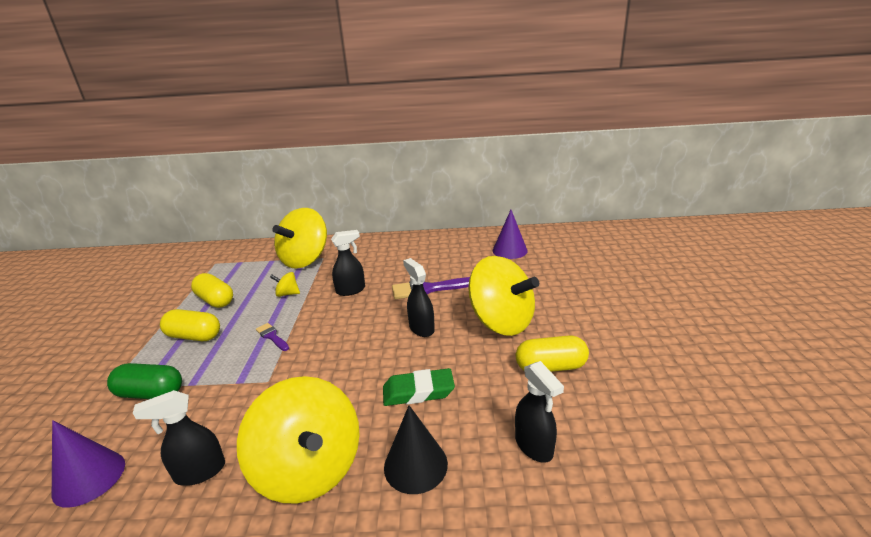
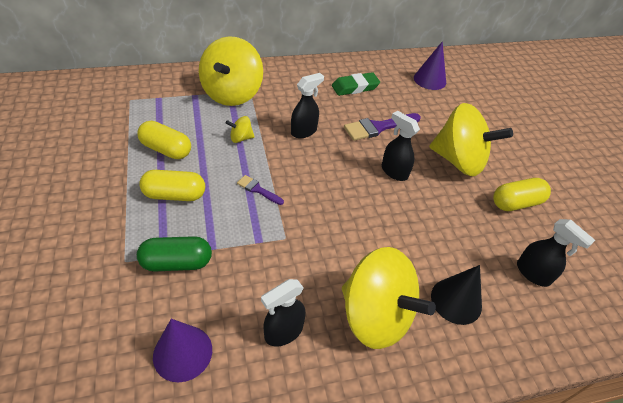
camera: 20 degrees left, 20 degrees up
green eraser [383,368,455,406] -> green eraser moved to [332,72,380,96]

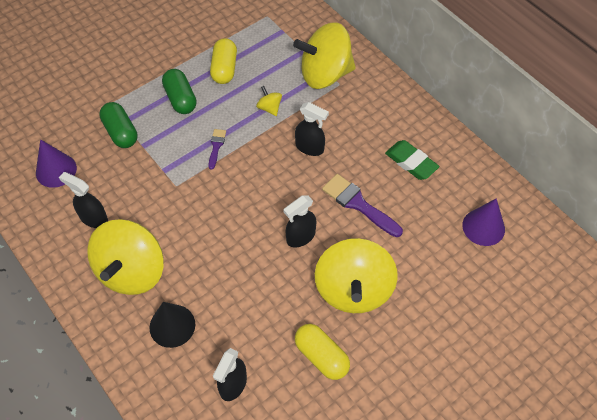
camera: 70 degrees right, 10 degrees up
yellow capsule [139,170,205,201] -> green capsule [162,69,197,114]
black spray bottle [382,111,420,181] -> black spray bottle turned 150 degrees counterclockwise [284,196,316,248]

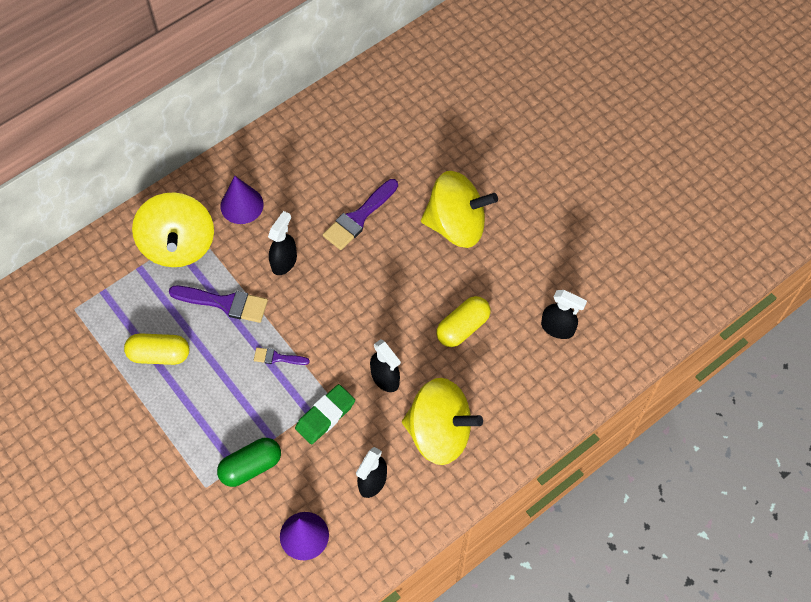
camera: 90 degrees left, 5 degrees up
black cone [150,302,195,348] -> none
green capsule [162,69,197,114] -> none
yellow spinning top [256,86,282,116] -> purple brush [169,286,268,323]
black spray bottle [284,196,316,248] -> black spray bottle moved to [370,339,401,392]
yellow capsule [295,324,350,380] -> yellow capsule moved to [436,296,491,347]
green eraser [385,140,440,180] -> green eraser moved to [295,384,355,444]
purple cone [462,198,505,246] -> purple cone moved to [221,176,264,224]

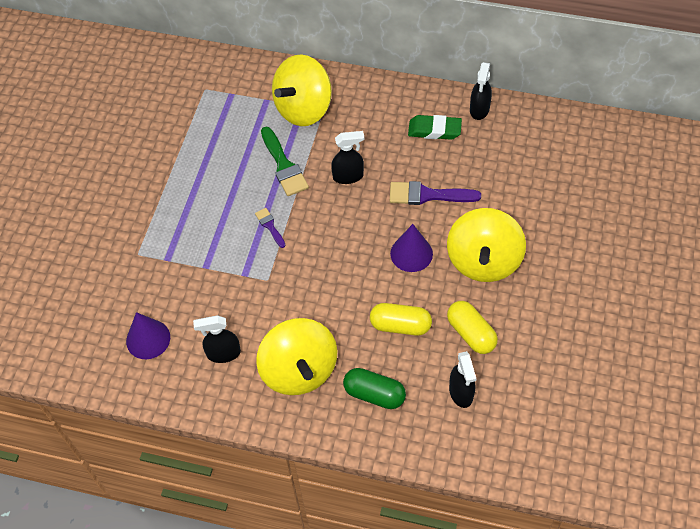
camera: 55 degrees right, 5 degrees down
yellow capsule [124,333,189,365] -> yellow capsule moved to [447,301,498,354]
purple brush [169,286,268,323] -> green brush [261,127,309,196]
green capsule [217,438,281,487] -> green capsule moved to [343,368,406,409]
purple cone [221,176,264,224] -> purple cone moved to [390,224,433,272]
green eraser [295,384,355,444] -> green eraser moved to [408,115,462,140]
black spray bottle [370,339,401,392] -> black spray bottle moved to [470,62,492,120]
yellow spinning top [421,171,498,248] -> yellow spinning top turned 45 degrees clockwise [447,208,526,282]

